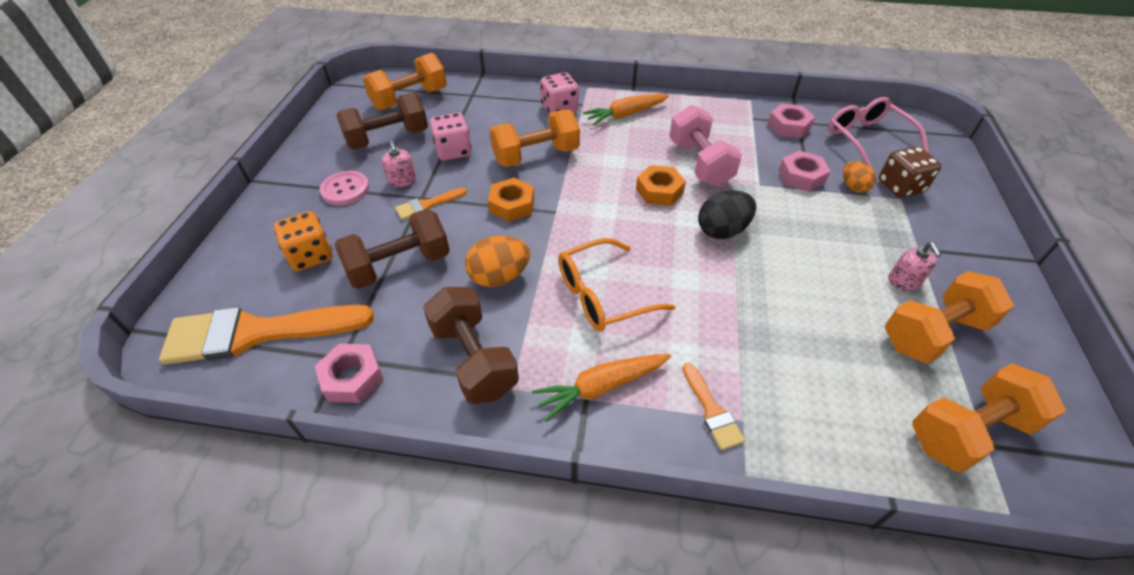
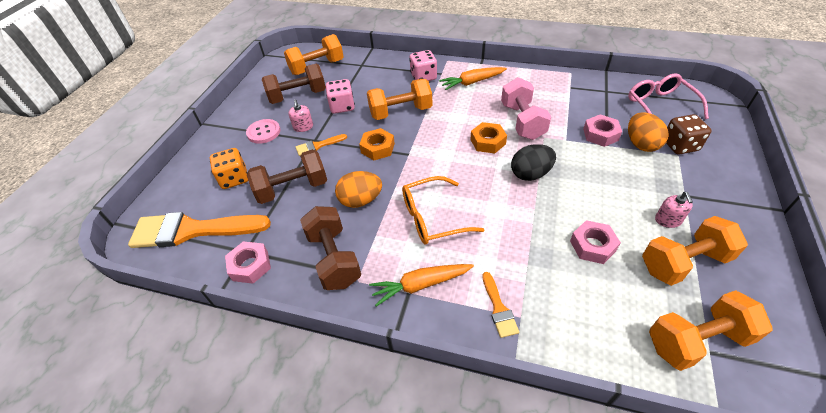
camera: 10 degrees right, 0 degrees up
pink nut [768,104,815,138] -> pink nut moved to [570,220,621,264]
orange egg [843,161,876,193] -> orange egg [628,112,668,152], size x1.57

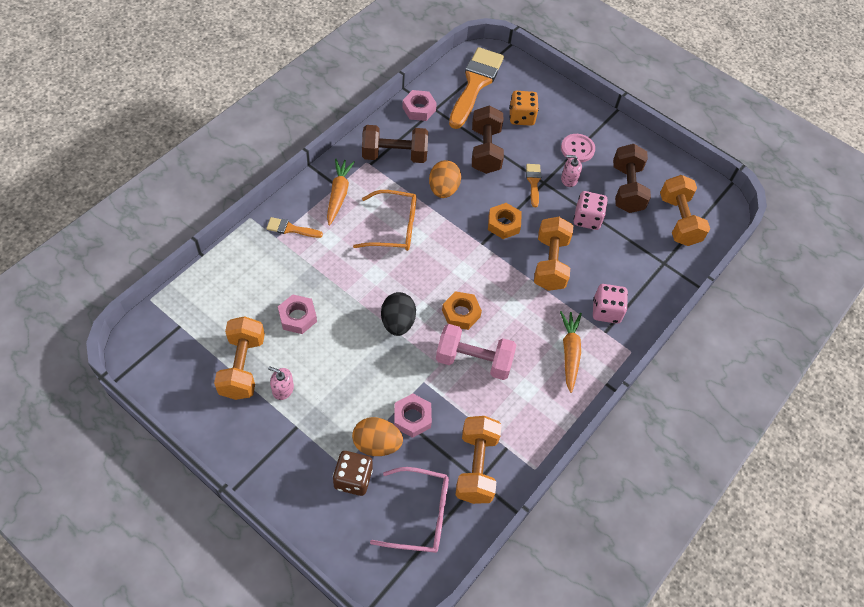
camera: 105 degrees right, 10 degrees up
orange glasses [402,176,485,245] -> orange glasses turned 90 degrees clockwise [353,190,417,251]
orange dumbbell [649,290,773,371] -> orange dumbbell moved to [456,416,502,504]

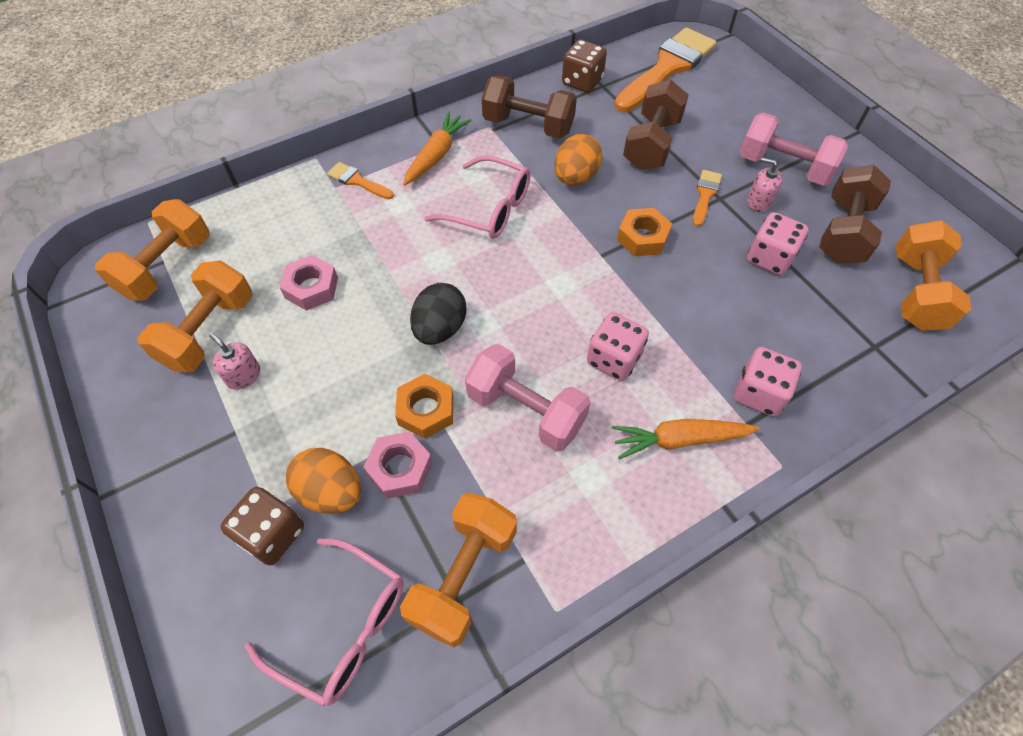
camera: 25 degrees right, 0 degrees up
orange glasses [353,190,417,251] -> pink glasses [424,155,531,239]
pink nut [402,90,437,121] -> brown dice [562,40,607,93]
orange nut [442,291,482,330] -> orange nut moved to [395,374,453,439]
orange dice [509,91,539,126] -> none
orange dumbbell [534,217,573,291] -> orange dumbbell moved to [95,199,210,301]
orange carrot [560,311,582,393] -> orange carrot turned 120 degrees counterclockwise [612,419,759,460]
pink button [561,134,595,162] -> pink dumbbell [740,112,848,186]
none -> pink dice [587,312,649,381]

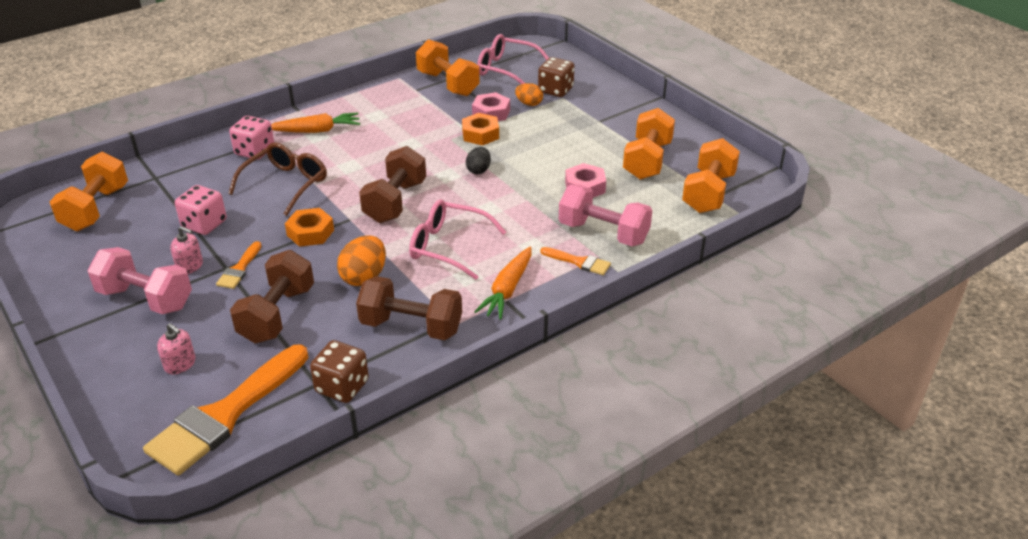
camera: 175 degrees right, 20 degrees down
pink soap dispenser [209,333,260,390] -> pink soap dispenser moved to [157,323,196,374]
orange egg [286,448,361,514] -> orange egg [515,83,543,106], size x0.64
orange dumbbell [400,493,517,647] -> orange dumbbell turned 60 degrees counterclockwise [416,39,480,96]
black egg [410,283,467,345] -> black egg [466,147,491,174], size x0.64
pink dumbbell [465,344,591,452] -> pink dumbbell moved to [559,184,653,246]
pink dice [587,312,649,381] -> none
brown dumbbell [819,164,891,264] -> brown dumbbell moved to [359,146,426,223]
none -> brown glasses [228,142,327,216]

